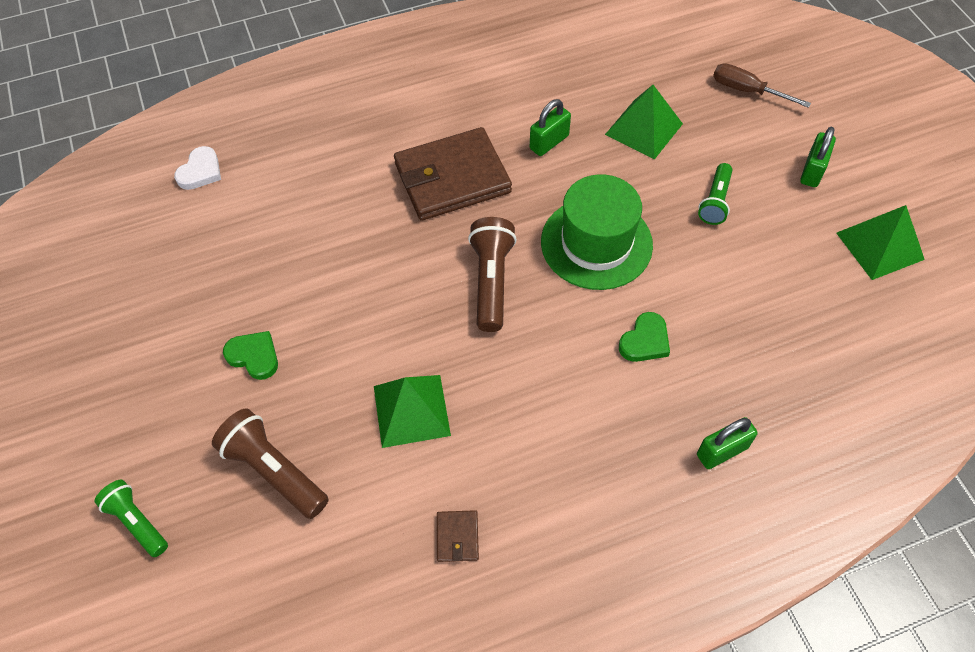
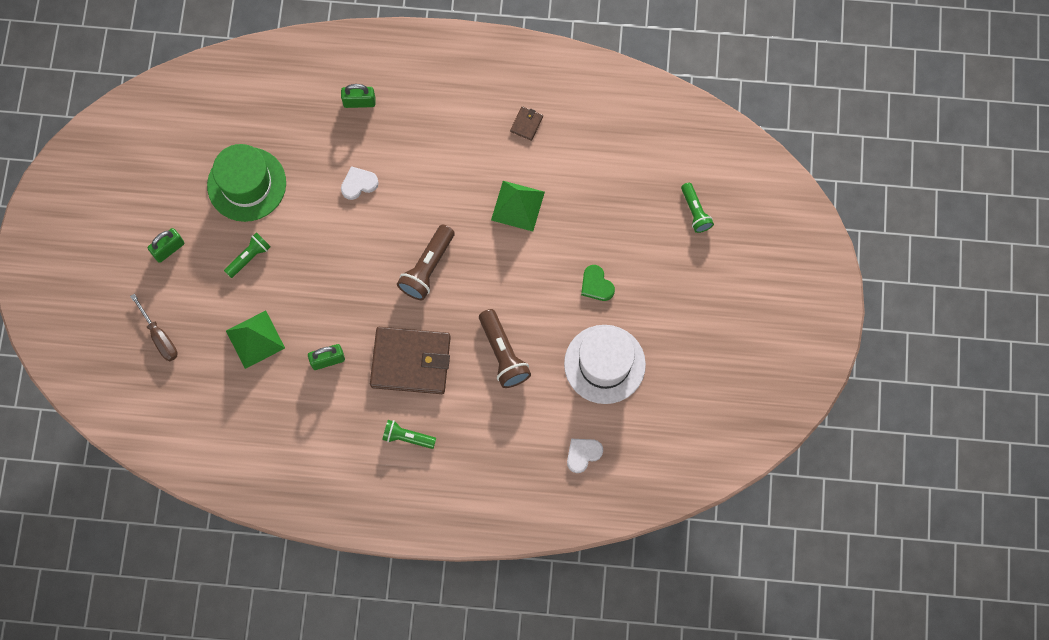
camera: 155 degrees left, 15 degrees up
brown flashlight [212,408,329,519] -> brown flashlight moved to [479,309,531,388]
green hat [541,174,653,290] -> green hat moved to [207,144,286,222]
green heart [619,312,670,362] -> white heart [341,166,379,200]
green pyramid [837,205,925,280] -> none
none -> green flashlight [382,420,436,449]
none -> white hat [564,325,646,404]

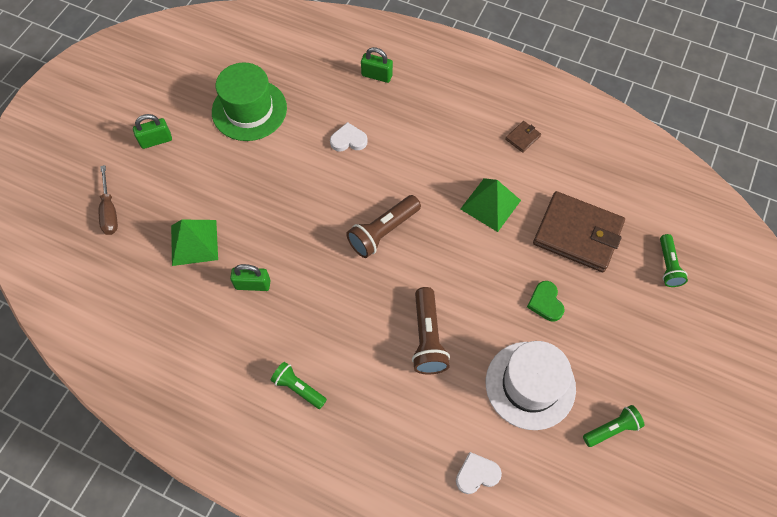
camera: 20 degrees right, 10 degrees down
green flashlight [224,232,271,278] -> green flashlight moved to [583,405,645,447]
brown wallet [370,327,451,394] -> brown wallet moved to [533,191,625,272]

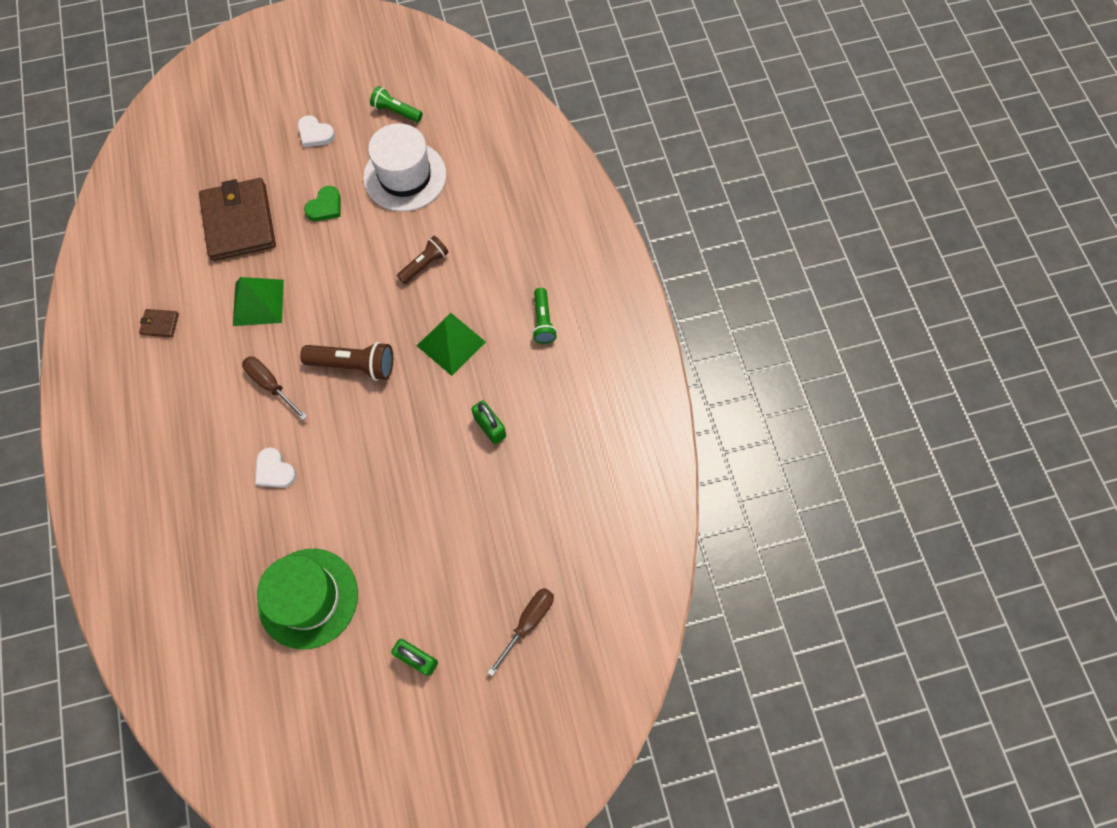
camera: 130 degrees left, 5 degrees up
green pyramid [171,220,218,266] -> green pyramid moved to [417,313,486,376]
green padlock [361,47,393,83] -> none
brown flashlight [412,287,450,374] -> brown flashlight [397,236,449,284], size x0.65
white heart [456,452,502,494] -> white heart moved to [298,115,335,147]
green flashlight [660,234,688,287] -> none
none -> brown screwdriver [242,357,307,420]

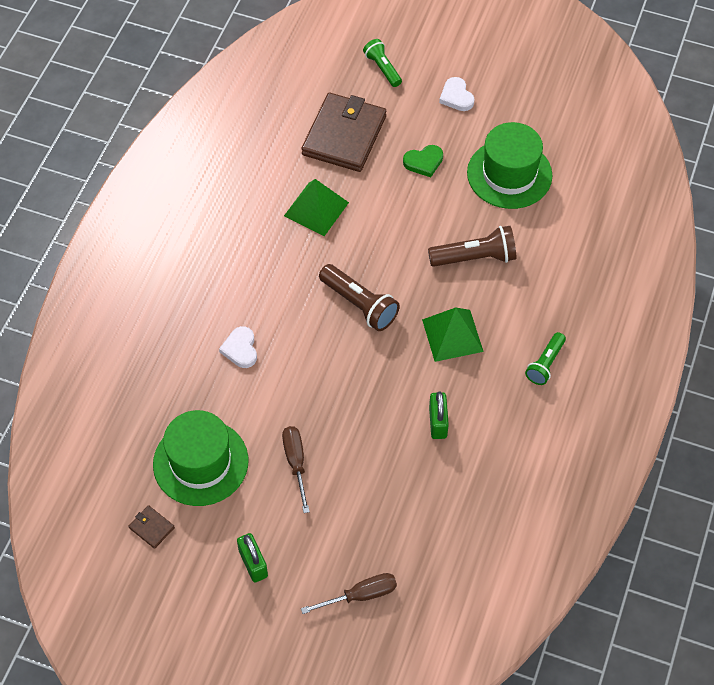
camera: 35 degrees right, 10 degrees down
brown wallet [139,309,179,337] -> brown wallet moved to [128,505,175,549]
brown screwdriver [242,357,307,420] -> brown screwdriver moved to [282,426,310,513]
white hat [363,123,446,211] -> green hat [467,122,552,209]
green flashlight [370,86,423,122] -> green flashlight moved to [363,39,402,87]
brown flashlight [397,236,449,284] -> brown flashlight [428,226,516,267], size x1.53

